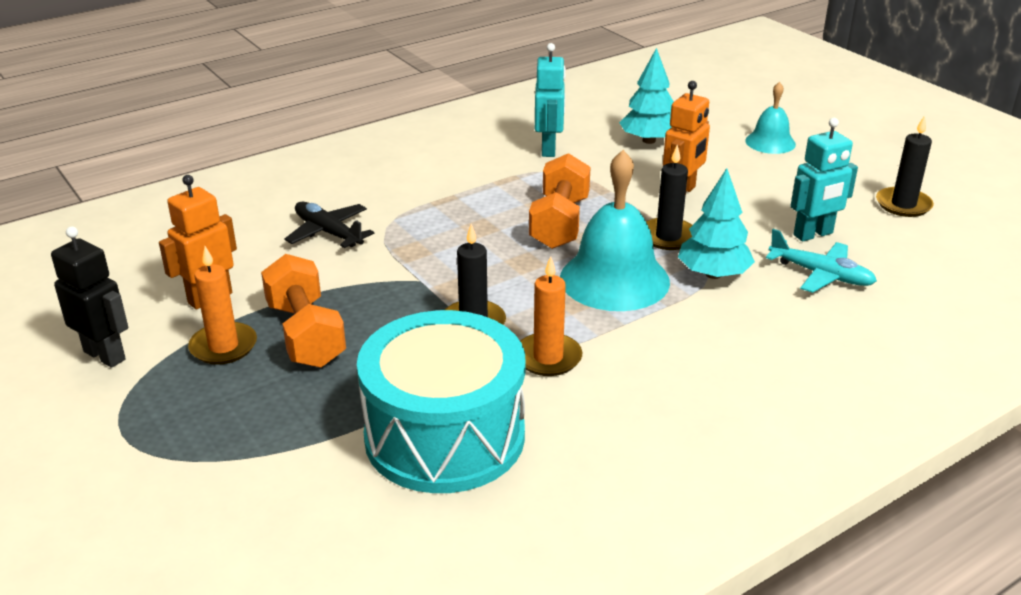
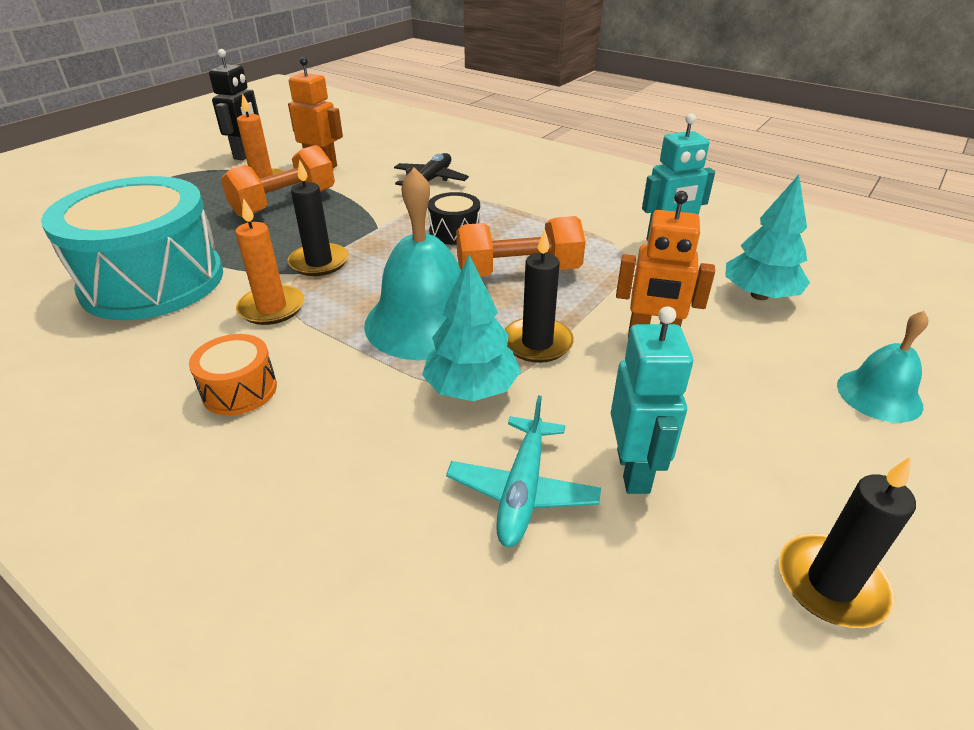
camera: 70 degrees right, 5 degrees up
turquoise robot [790,118,858,242] -> turquoise robot turned 135 degrees counterclockwise [611,306,693,494]
none -> orange drum [189,334,277,416]
none -> black drum [428,192,480,245]

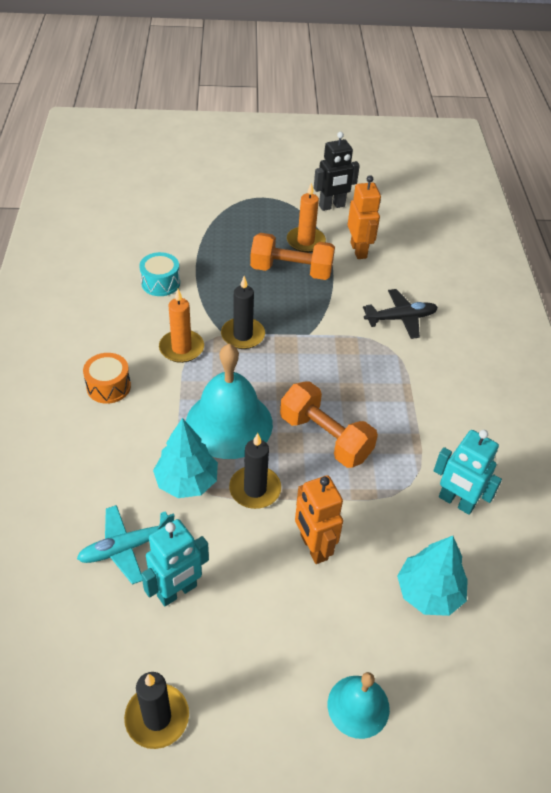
camera: 50 degrees right, 10 degrees up
turquoise drum [41,176,223,320] -> turquoise drum [139,252,180,296], size x0.43
black drum [428,192,480,245] -> none

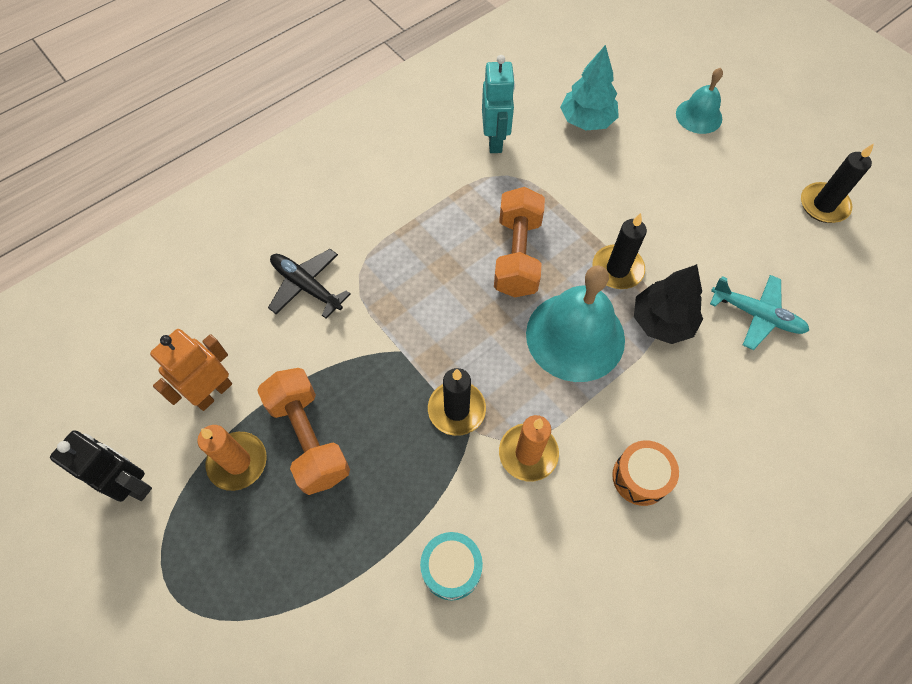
camera: 125 degrees left, 15 degrees up
turquoise robot [141,519,209,606] -> none
turquoise tree [153,418,218,498] -> black tree [634,264,703,344]
orange robot [295,475,343,564] -> none

